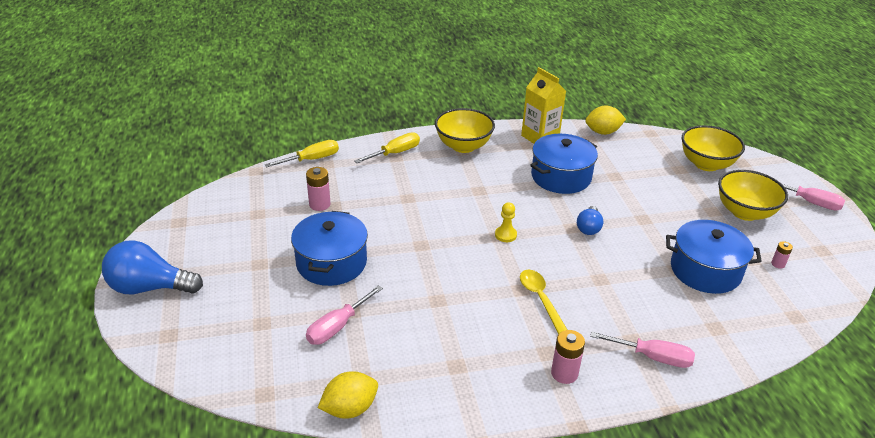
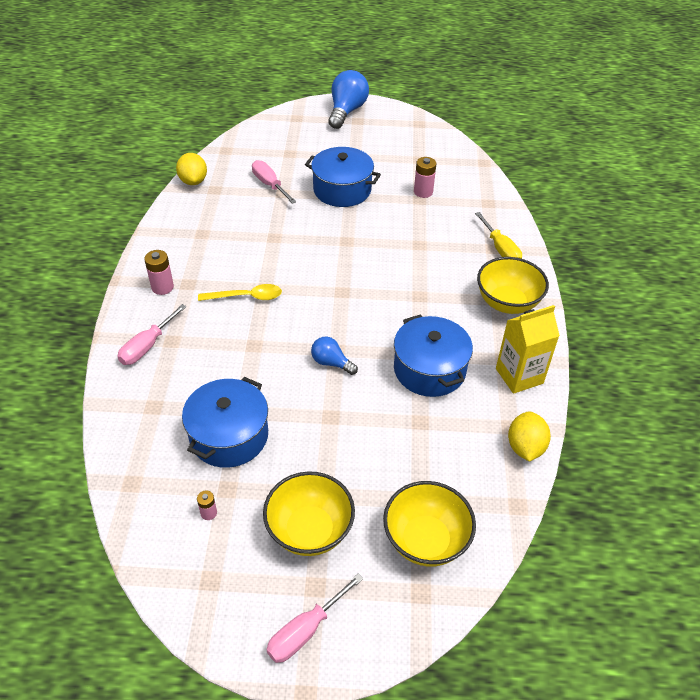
camera: 105 degrees right, 10 degrees up
yellow screwdriver [265,140,339,167] -> none
yellow pawn [495,202,517,242] -> none

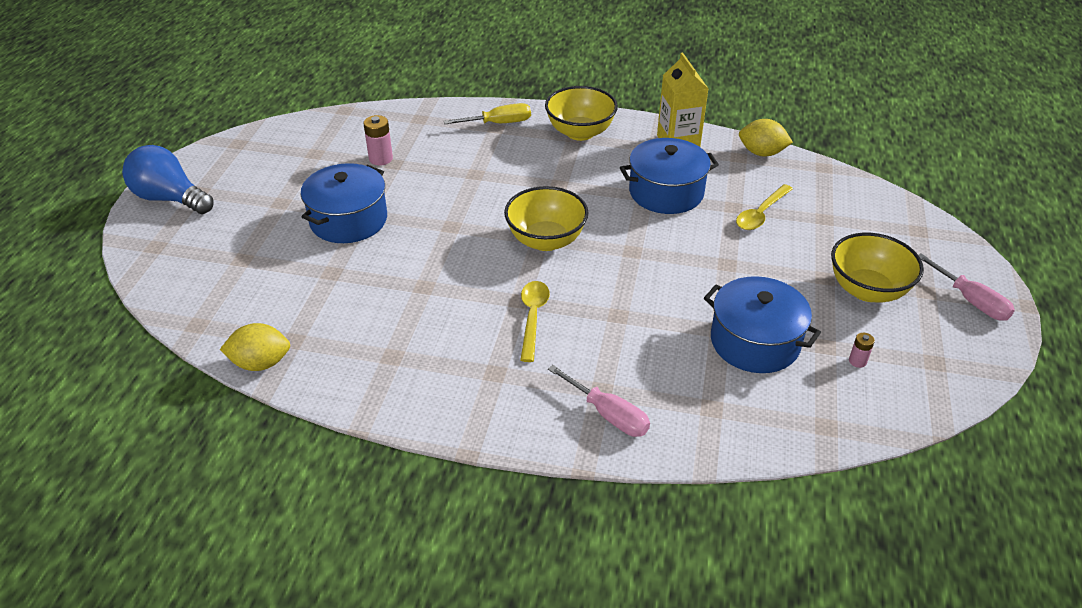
camera: 80 degrees left, 5 degrees down
pink battery [144,250,174,295] -> none
pink screwdriver [252,160,296,204] -> none
blue light bulb [311,337,358,375] -> none
yellow bowl [383,481,476,567] -> yellow bowl moved to [504,186,589,251]
none -> yellow spoon [736,184,793,230]

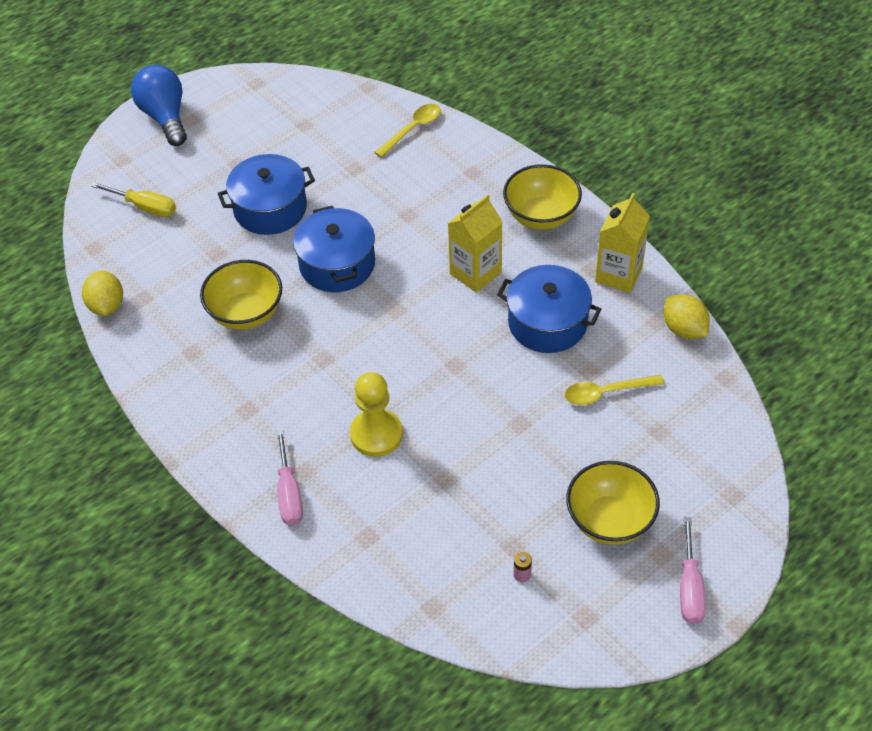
camera: 40 degrees right, 10 degrees up
yellow lemon [220,323,290,371] -> yellow lemon turned 45 degrees clockwise [82,270,123,316]
pink battery [363,115,393,166] -> none
yellow screwdriver [444,103,531,124] -> yellow screwdriver moved to [91,182,176,217]
yellow bowl [504,186,589,251] -> yellow bowl moved to [200,260,282,330]
yellow spoon [520,281,550,362] -> yellow spoon moved to [374,104,441,158]
blue pot [704,276,821,373] -> blue pot moved to [293,206,375,292]
none -> yellow pawn [350,372,403,457]
none -> yellow carton [448,194,503,293]

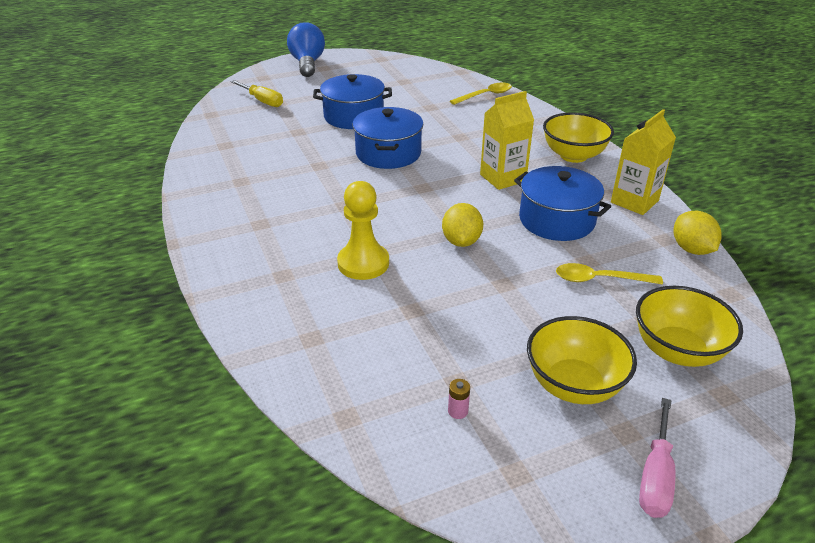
camera: 15 degrees right, 15 degrees down
yellow lemon [82,270,123,316] -> yellow lemon moved to [442,203,484,247]
yellow bowl [200,260,282,330] -> yellow bowl moved to [636,286,743,367]
pink screwdriver [276,430,303,526] -> none

